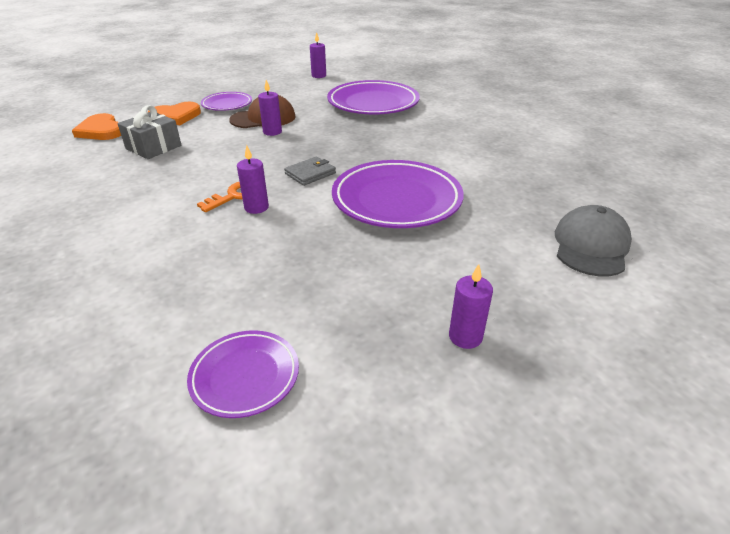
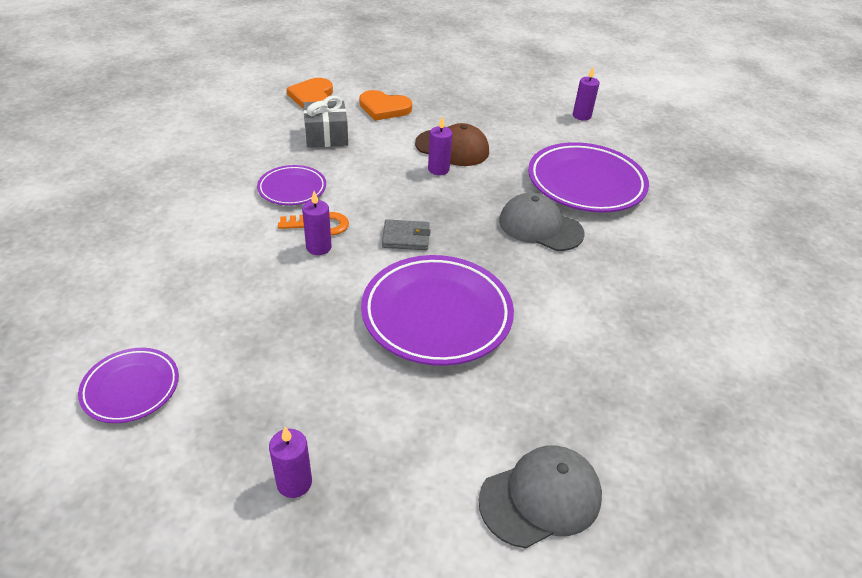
camera: 40 degrees right, 5 degrees up
purple plate [201,92,252,111] -> purple plate moved to [257,165,326,205]
none -> grey cap [499,193,585,251]

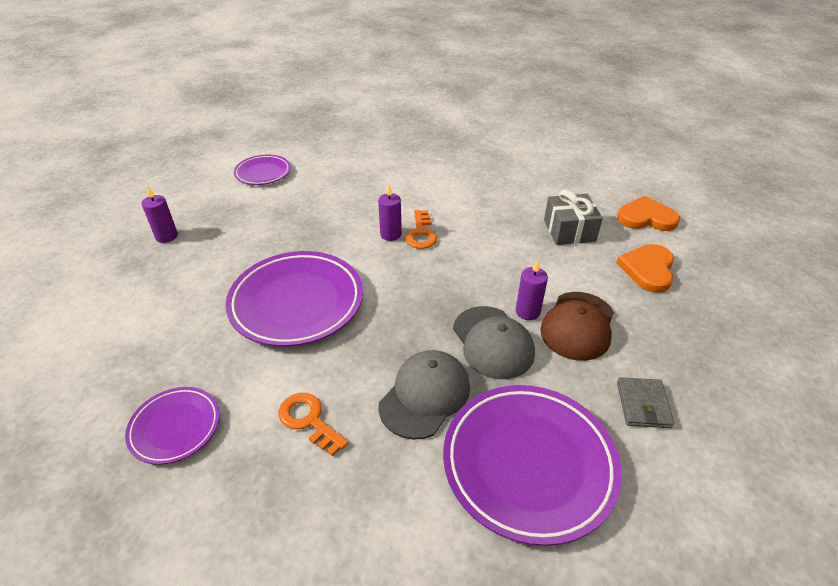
camera: 95 degrees right, 0 degrees up
purple plate [257,165,326,205] -> purple plate moved to [125,387,220,465]
grey wallet [382,219,430,250] -> grey wallet moved to [617,377,674,428]
grey cap [478,445,602,548] -> grey cap moved to [453,306,535,379]
purple candle [573,67,600,121] -> none
none -> orange key [279,393,348,456]

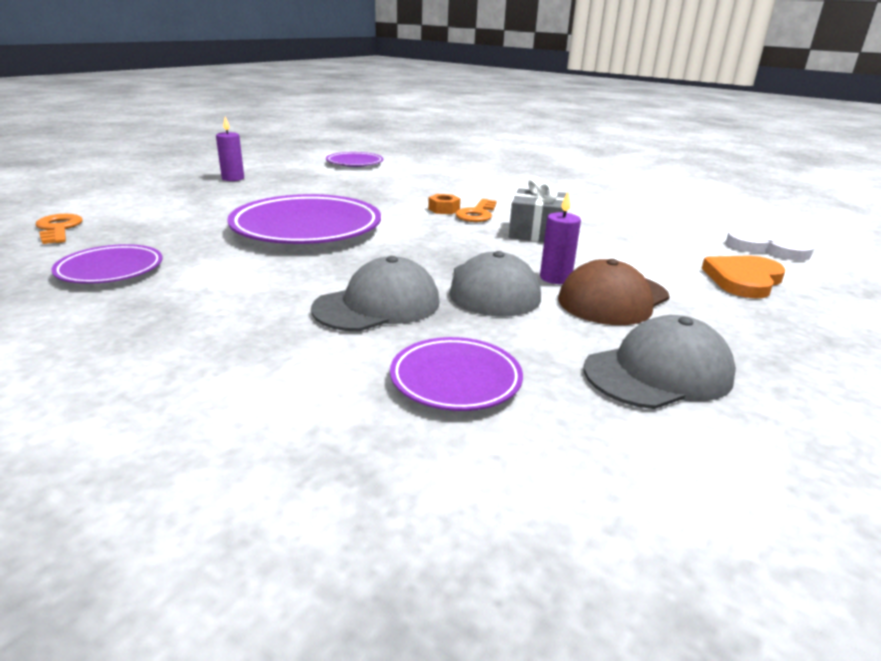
camera: 20 degrees right, 15 degrees down
orange key [279,393,348,456] -> orange key moved to [36,214,83,244]
purple candle [378,185,402,241] -> orange nut [428,194,460,214]
purple plate [443,385,622,546] -> purple plate [390,337,523,411], size x0.54
grey gift [544,190,603,245] -> grey gift moved to [509,177,567,242]
orange heart [617,196,680,231] -> white heart [726,227,814,261]
grey wallet [617,377,674,428] -> grey cap [584,315,736,409]

